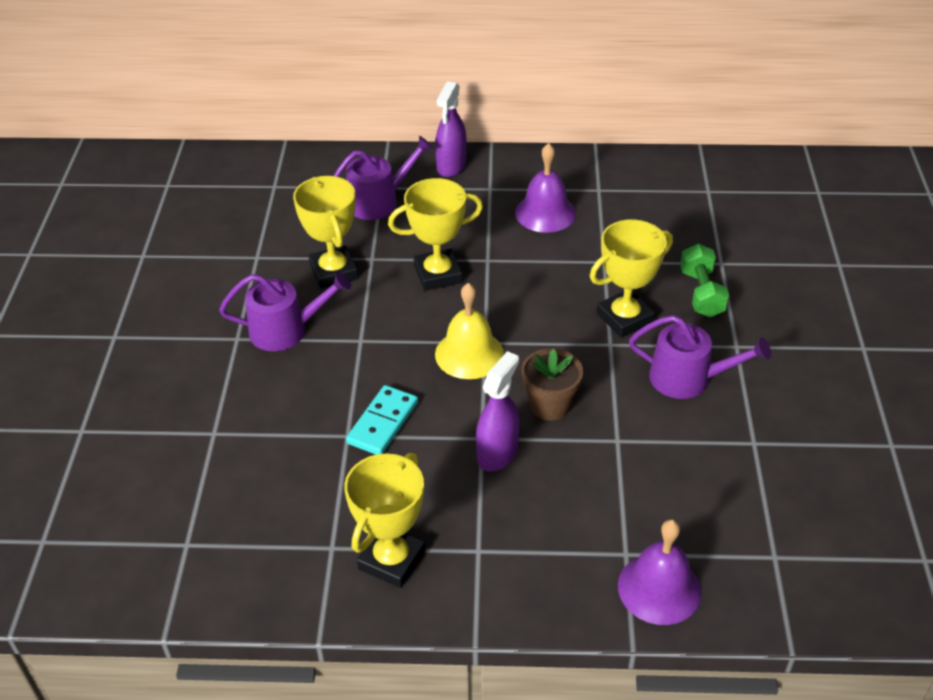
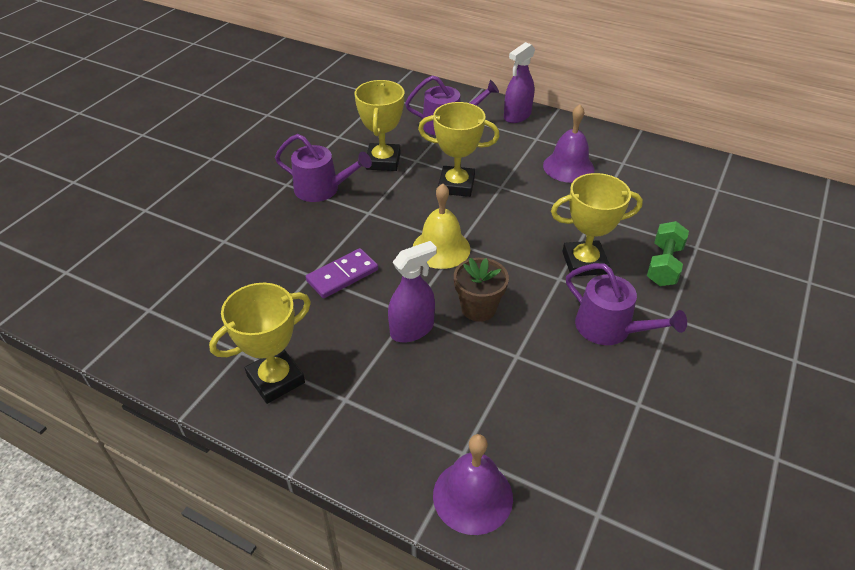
camera: 25 degrees right, 0 degrees up
turquoise domino [346,385,418,455] -> purple domino [306,248,378,298]

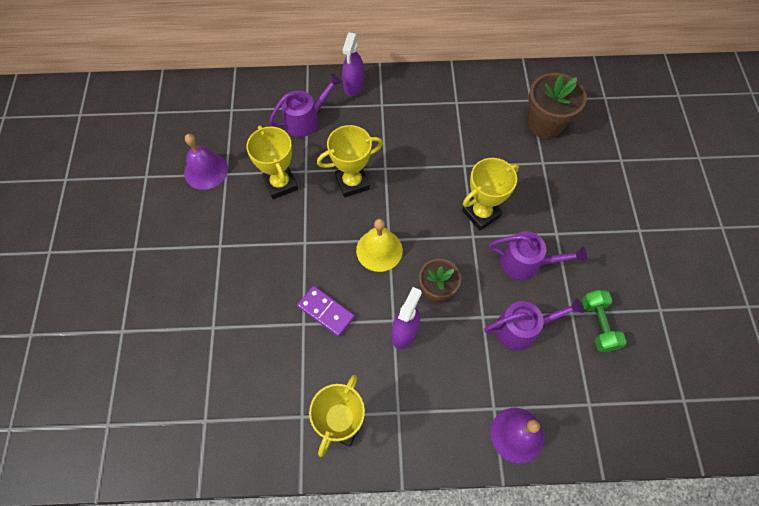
camera: 30 degrees left, 20 degrees up
purple watering can [275,134,372,202] -> purple watering can moved to [484,298,584,350]
purple domino [306,248,378,298] -> purple domino turned 75 degrees counterclockwise [297,286,355,337]
purple bell [543,105,595,183] -> purple bell moved to [184,134,228,190]
green dumbbell [647,221,689,286] -> green dumbbell moved to [582,290,627,352]
none -> brown flower pot [528,73,587,139]

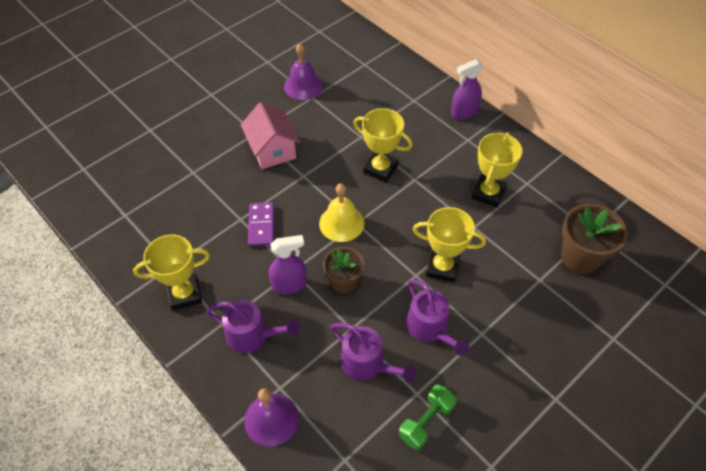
camera: 50 degrees right, 10 degrees down
yellow trophy [246,126,298,199] -> yellow trophy moved to [472,132,522,207]
purple watering can [269,74,342,137] -> purple watering can moved to [206,300,300,353]
none -> pink house [241,102,300,169]

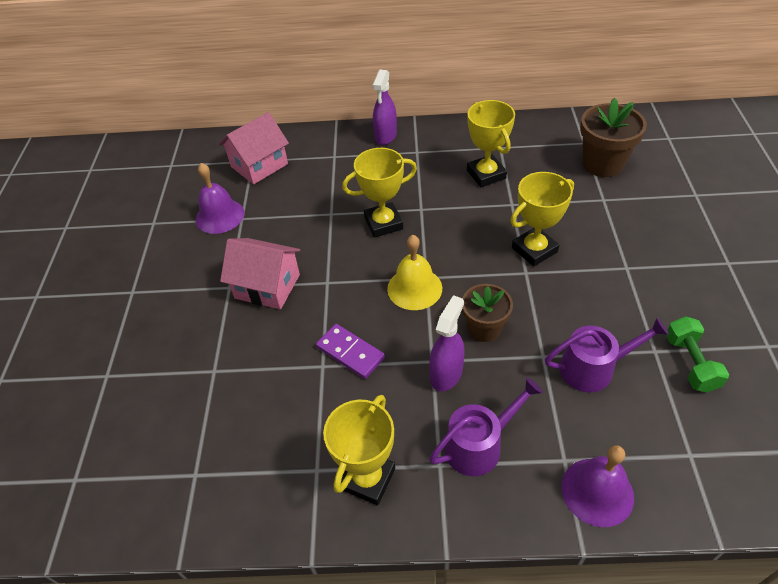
camera: 45 degrees left, 5 degrees down
purple watering can [406,279,469,356] -> none
none -> pink house [219,112,289,185]

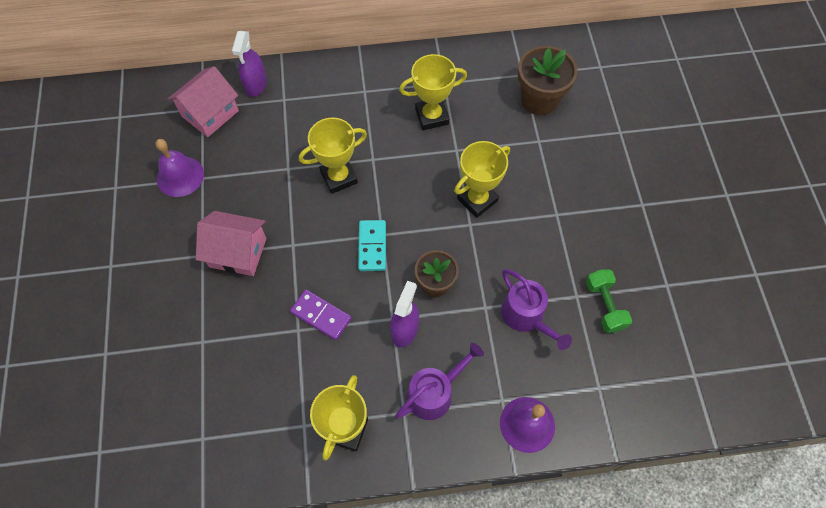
camera: 10 degrees left, 15 degrees up
purple spray bottle [373,70,397,145] -> purple spray bottle moved to [232,31,267,97]
yellow bell [387,235,442,310] -> turquoise domino [358,220,386,271]
yellow trophy [467,100,515,187] -> yellow trophy turned 75 degrees counterclockwise [399,54,467,130]
purple watering can [545,318,669,393] -> purple watering can turned 75 degrees clockwise [501,269,572,350]

